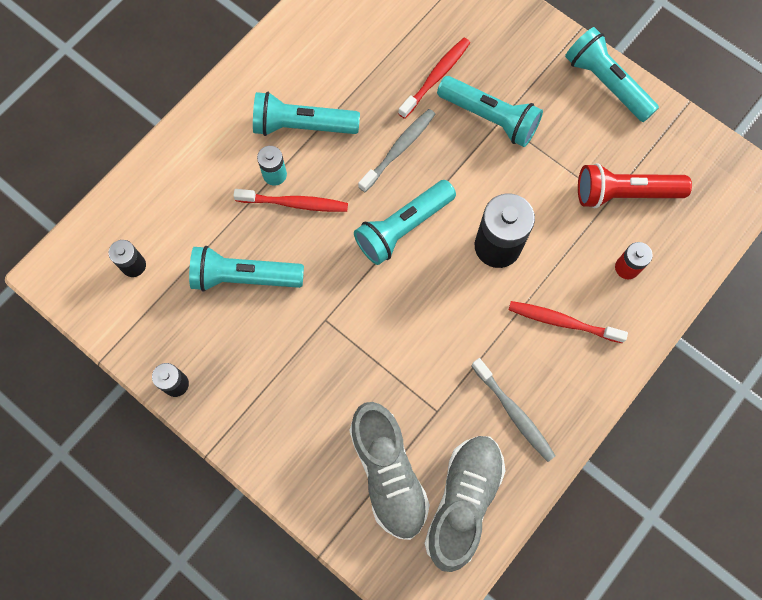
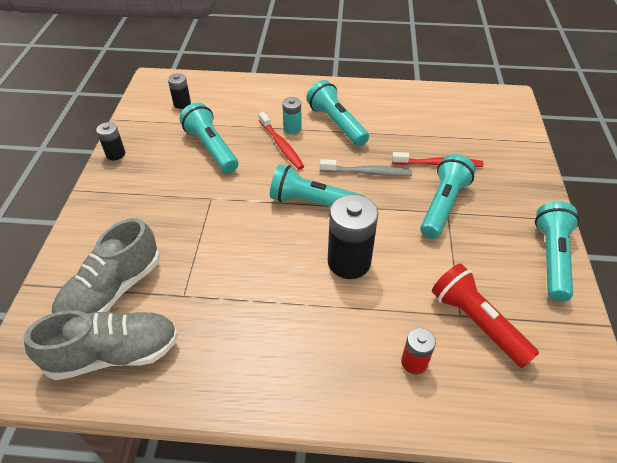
camera: 55 degrees right, 25 degrees down
turquoise flashlight [437,76,543,147] -> turquoise flashlight turned 150 degrees counterclockwise [420,154,476,239]
grey toothbrush [472,358,556,462] -> none
red toothbrush [509,301,628,343] -> none

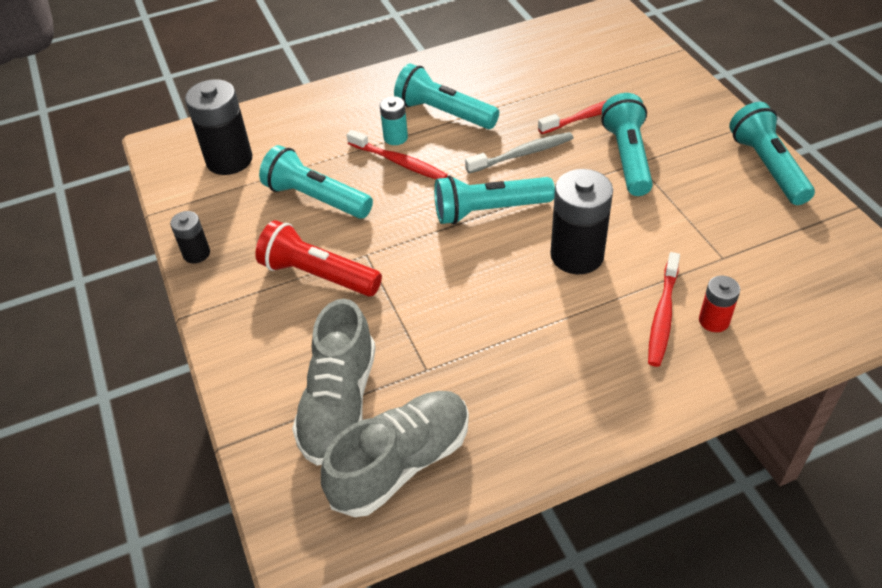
camera: 25 degrees left, 0 degrees up
black battery [168,73,191,109] -> black battery [185,79,252,175], size x1.90
red flashlight [432,263,539,368] -> red flashlight moved to [255,220,382,297]
none -> red toothbrush [648,252,680,367]

